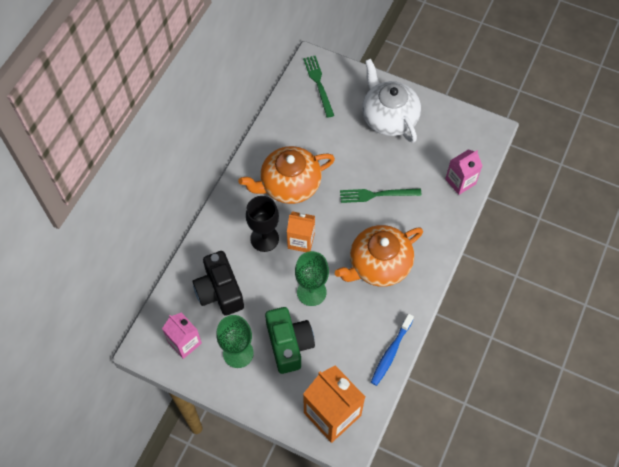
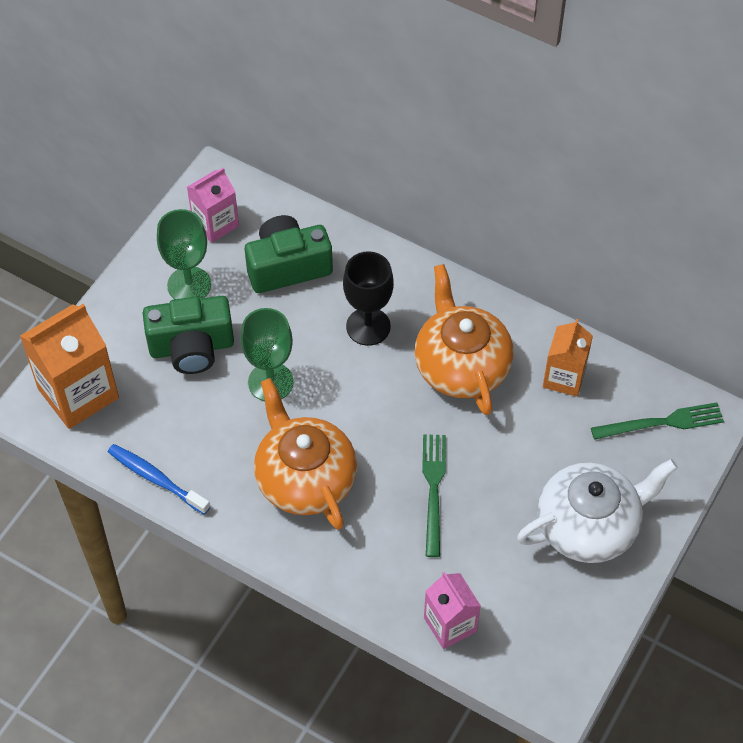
camera: 95 degrees right, 5 degrees down
black camera [193,251,244,316] -> green camera [245,215,333,293]
orange carton [287,211,315,252] -> orange carton moved to [543,319,593,397]

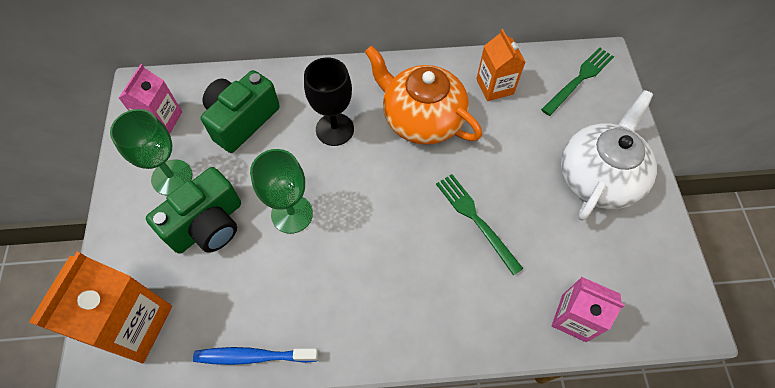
camera: 35 degrees left, 5 degrees up
orange teapot [254,378,357,530] -> none

